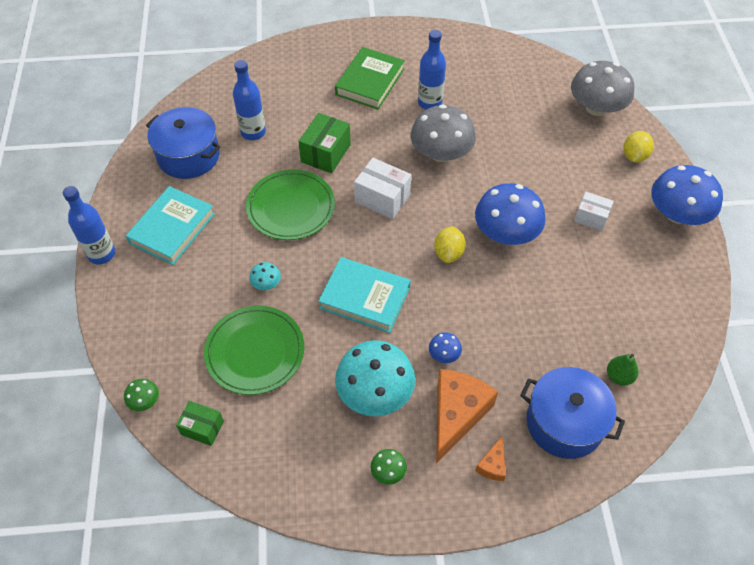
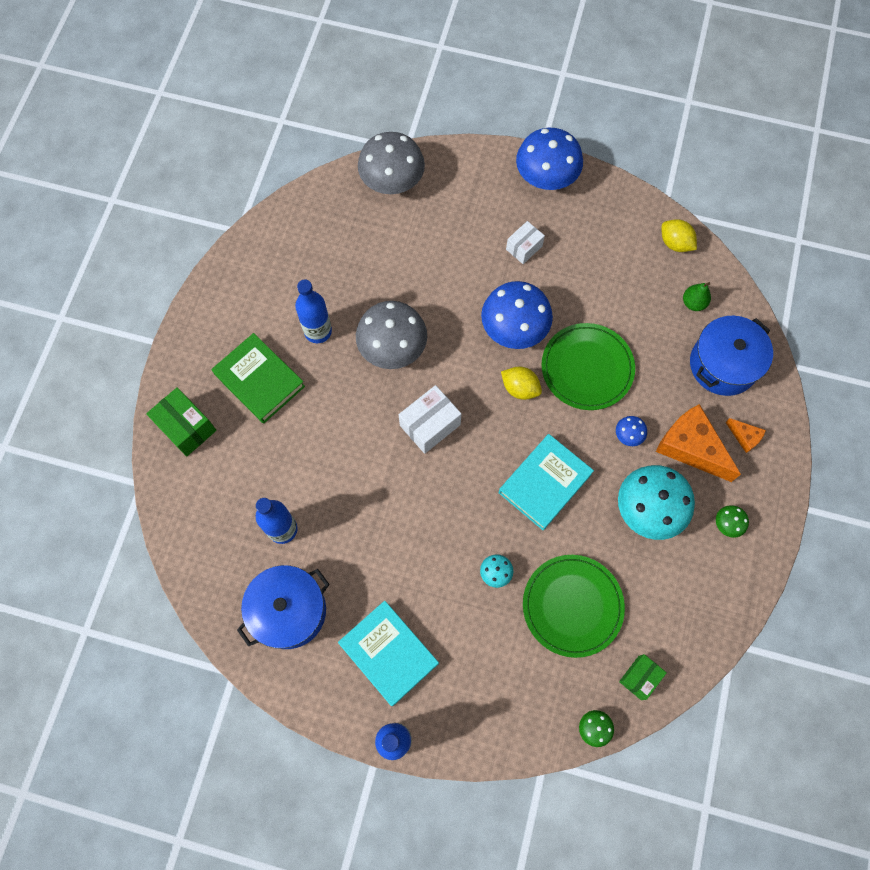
camera: 70 degrees left, 15 degrees up
green plate [246,169,335,240] -> green plate moved to [542,323,635,410]
green box [298,113,351,173] -> green box moved to [146,387,216,457]
yellow lemon [624,131,654,162] -> yellow lemon moved to [662,219,697,252]

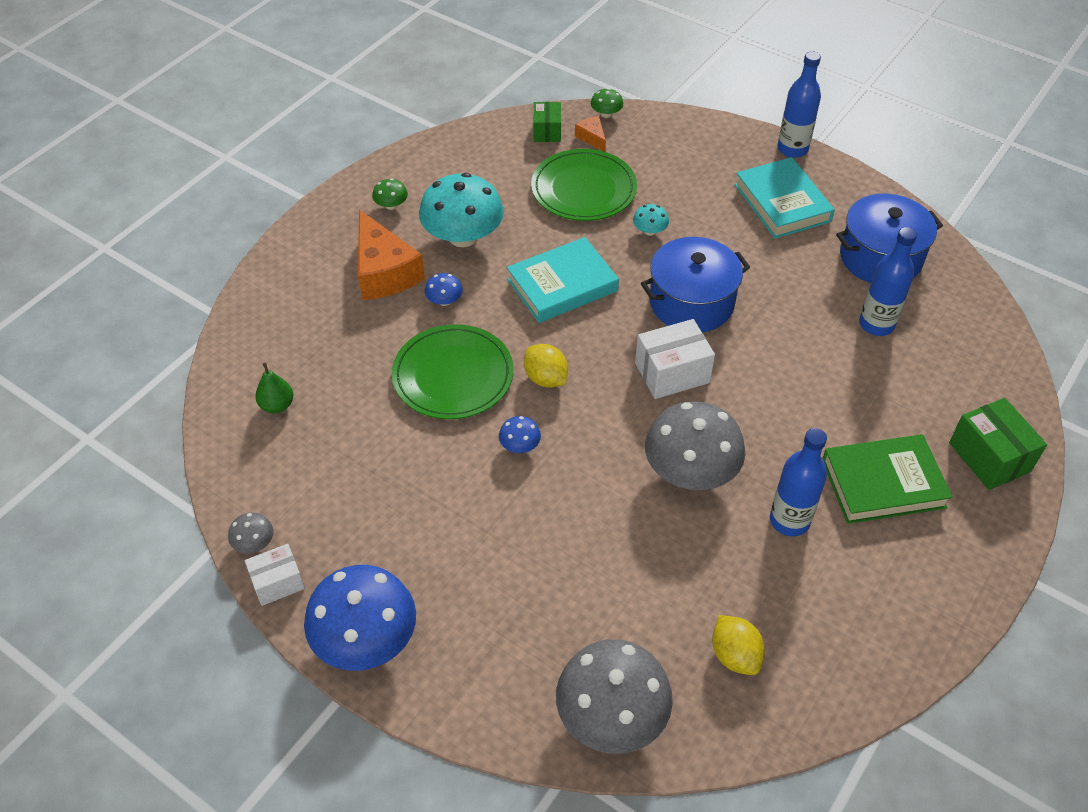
camera: 160 degrees left, 20 degrees down
green book [212,333,305,424] -> green book turned 75 degrees counterclockwise [822,434,953,524]
blue mushroom [481,281,553,349] -> blue mushroom [499,416,541,453], size x0.43
white box [506,221,545,264] -> white box moved to [245,544,305,606]
green box [619,654,667,700] -> green box turned 60 degrees counterclockwise [533,102,561,142]
yellow lemon [662,219,697,252] -> yellow lemon moved to [712,615,765,675]
blue pot [690,316,773,396] -> blue pot moved to [641,237,750,332]
orange cheese [725,418,766,453] -> orange cheese moved to [575,116,606,152]
none -> grey mushroom [228,512,274,554]

